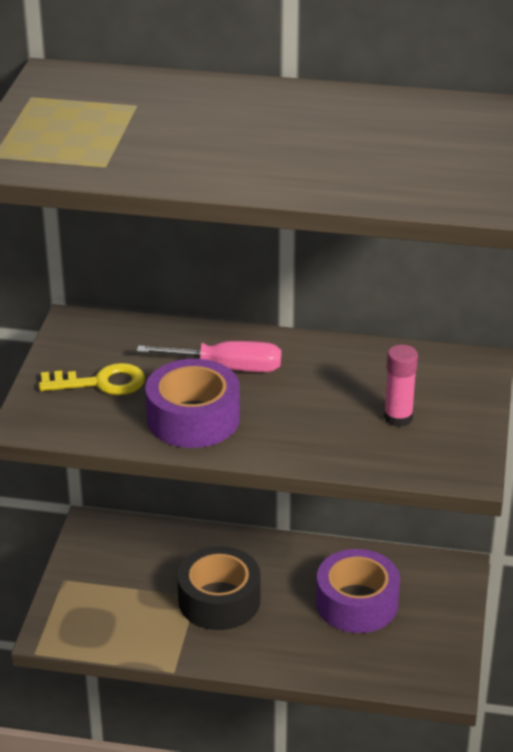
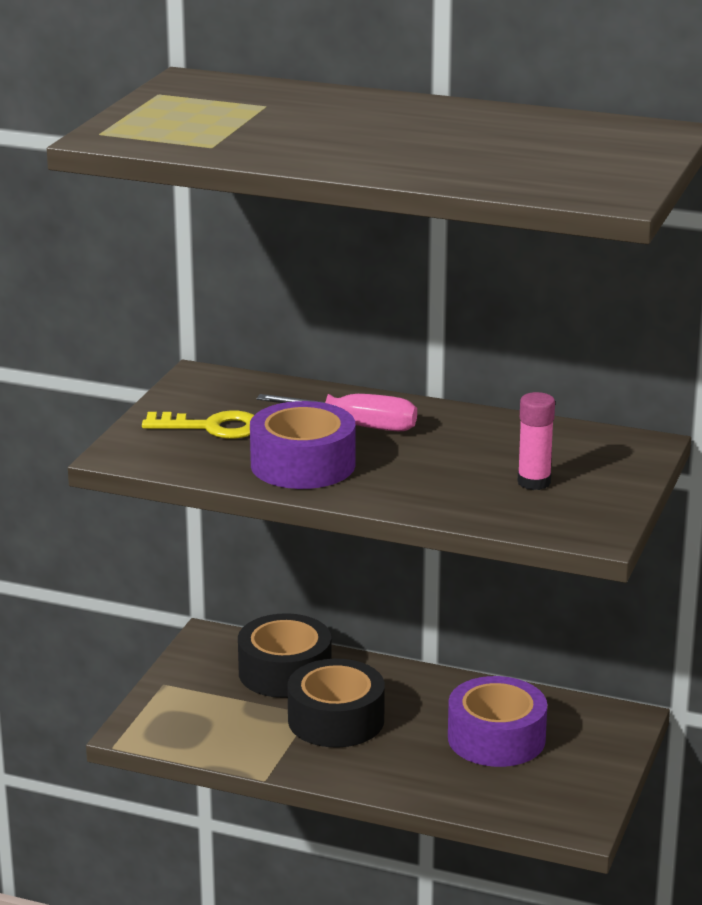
camera: 10 degrees right, 10 degrees down
none -> black tape [238,613,331,698]

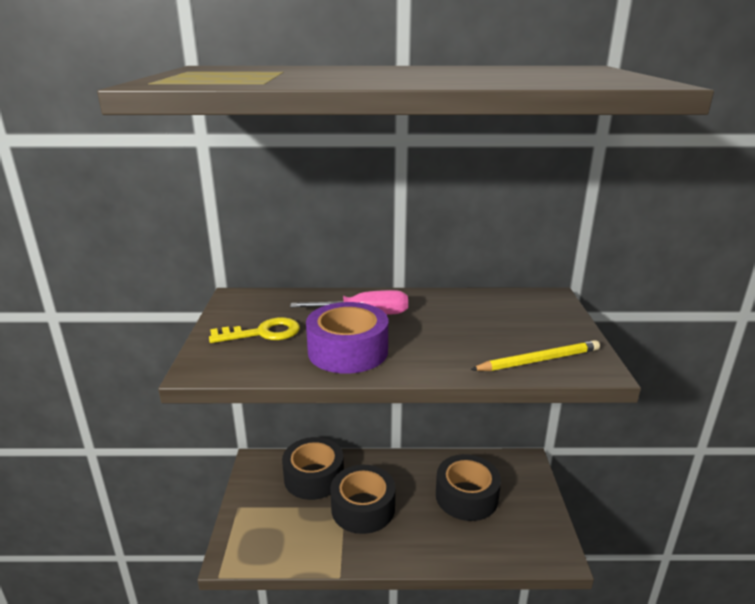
camera: 20 degrees left, 0 degrees up
purple tape [448,676,547,767] -> black tape [436,454,501,521]
pink glue stick [518,392,555,490] -> none
none -> yellow pencil [470,340,600,371]

